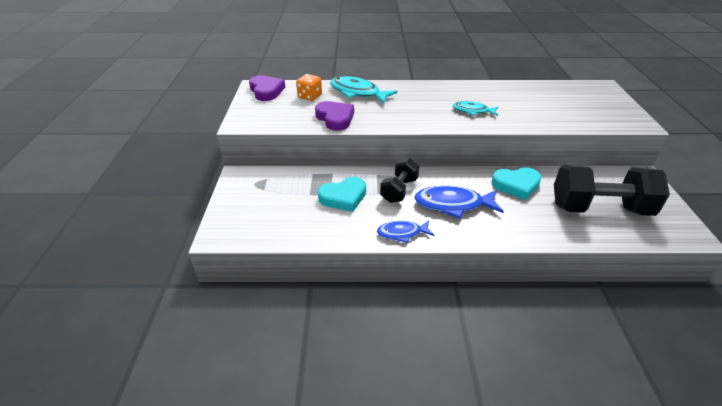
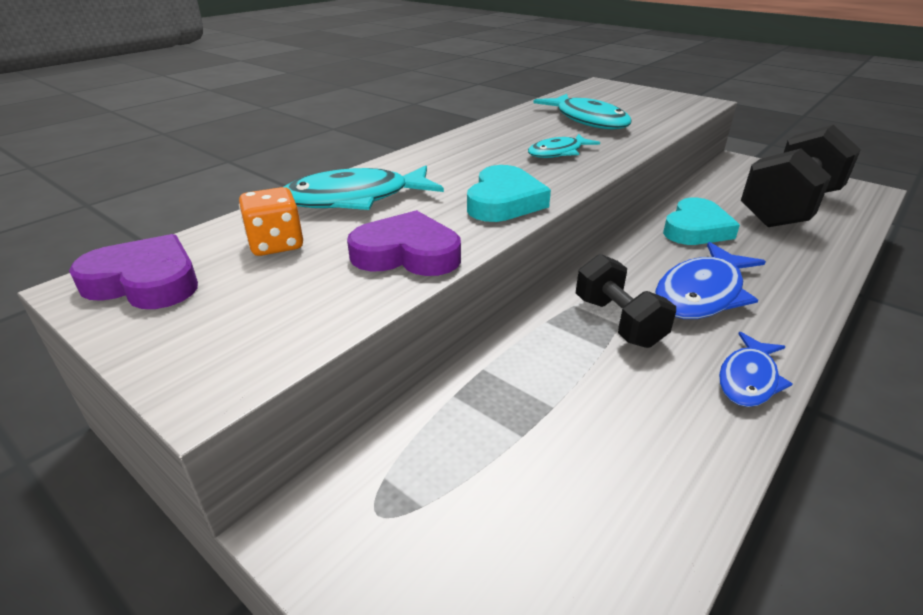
camera: 50 degrees left, 5 degrees down
turquoise heart [318,177,366,212] -> turquoise heart moved to [467,165,551,222]
none -> turquoise fish [533,94,632,129]

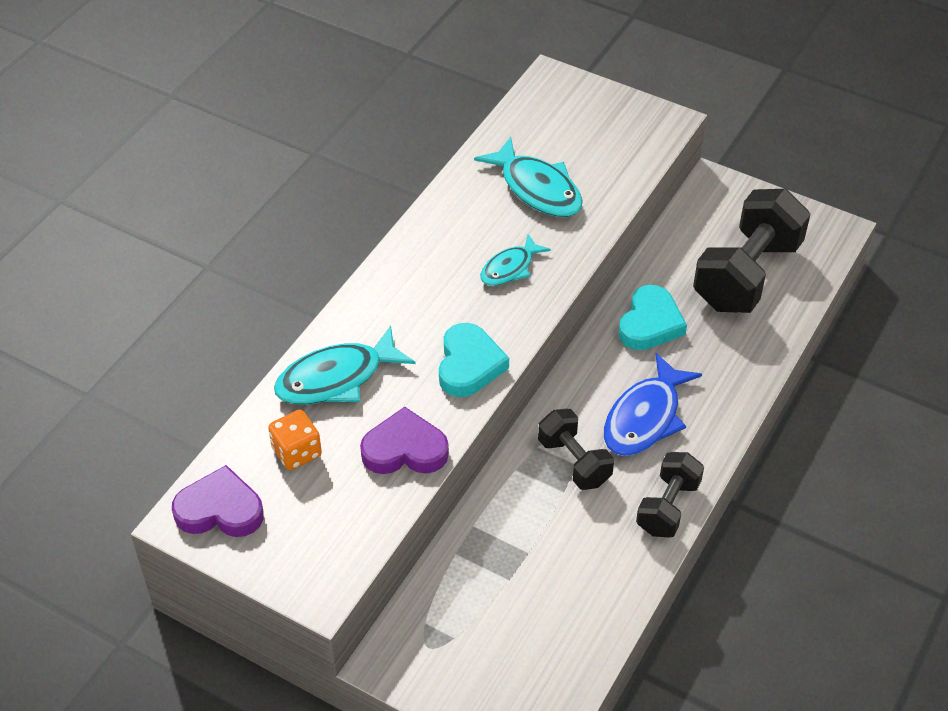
camera: 10 degrees left, 15 degrees up
blue fish [719,332,792,407] -> black dumbbell [636,452,704,537]

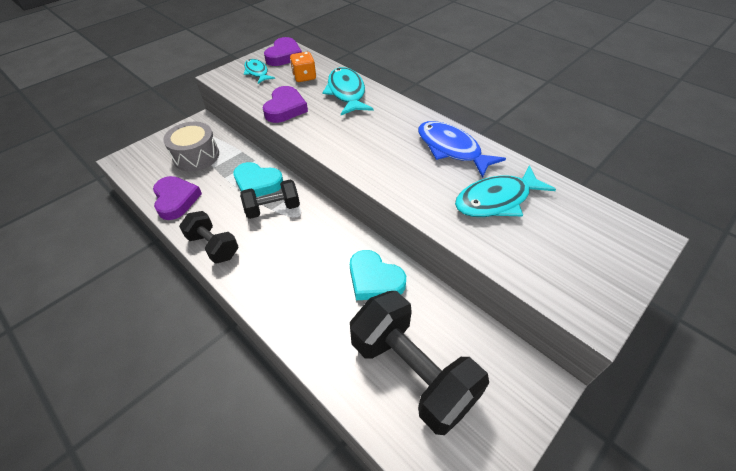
camera: 105 degrees right, 0 degrees up
turquoise heart [439,323,509,397] -> turquoise heart moved to [234,162,283,197]
turquoise fish [480,234,551,286] -> turquoise fish moved to [244,59,275,84]
blue fish [604,353,702,456] -> blue fish moved to [418,121,506,178]
none -> purple heart [153,176,202,220]
none -> grey drum [163,122,219,172]

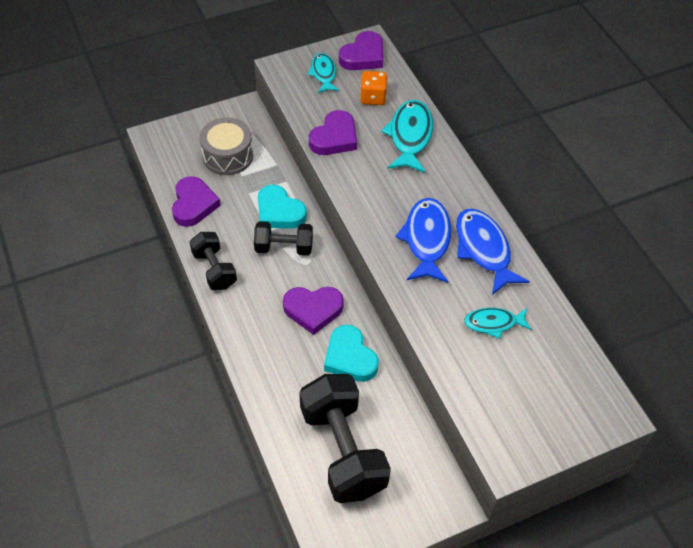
camera: 20 degrees right, 5 degrees up
turquoise fish [455,165,556,217] -> turquoise fish [464,308,532,339], size x0.61
none -> purple heart [283,287,344,335]
none -> blue fish [396,198,451,283]

